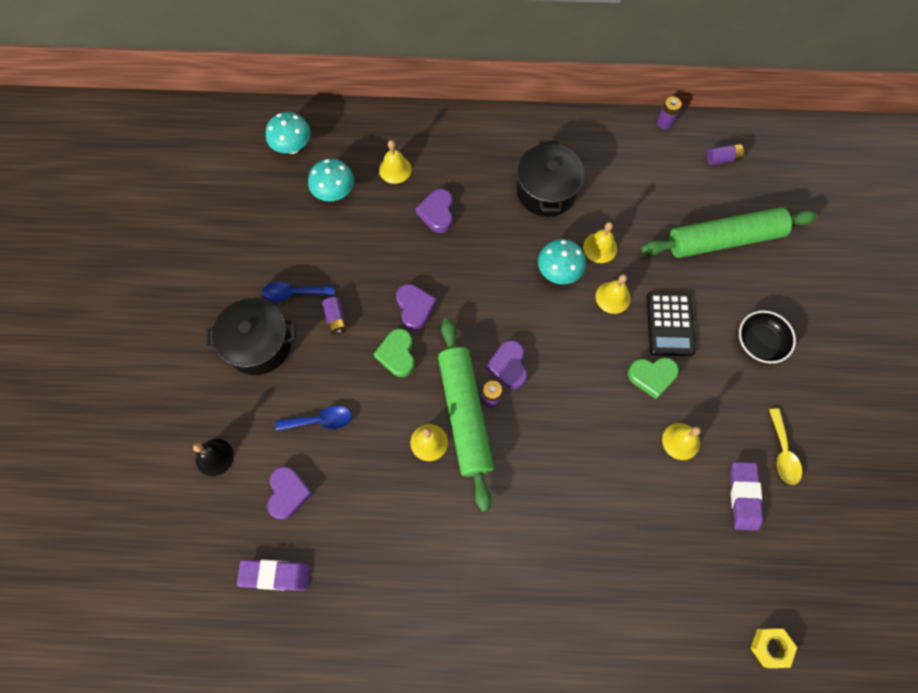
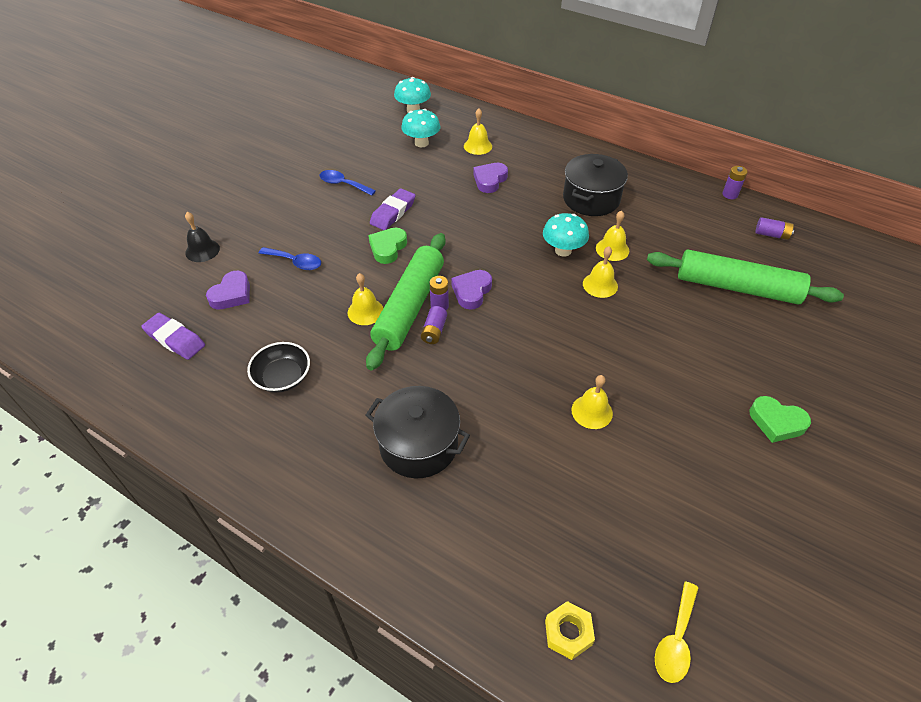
camera: 30 degrees right, 20 degrees down
black pot [205,298,296,375] -> black pot moved to [365,386,470,478]
purple battery [322,297,347,335] -> purple battery moved to [421,306,447,344]
purple heart [396,284,437,331] -> none
green heart [628,357,679,399] -> green heart moved to [750,396,811,443]
black calculator [647,292,696,356] -> none
purple eraser [730,462,763,530] -> purple eraser moved to [370,188,416,230]
black bowl [739,311,796,363] -> black bowl moved to [247,342,310,392]
yellow spoon [769,408,802,485] -> yellow spoon moved to [655,582,698,683]

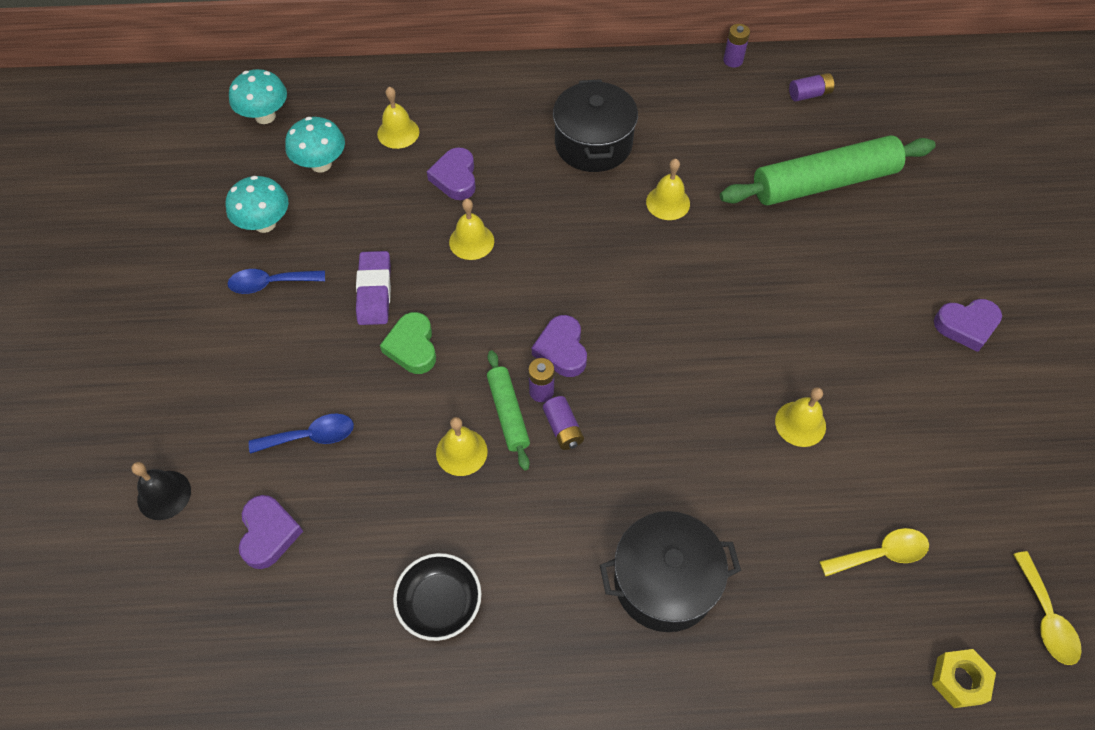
camera: 35 degrees left, 10 degrees up
purple eraser [141,313,205,360] -> none
green rolling pin [366,233,446,371] -> green rolling pin [487,350,530,471], size x0.51
turquoise mushroom [543,213,589,257] -> turquoise mushroom moved to [226,176,288,233]
yellow bell [583,246,618,298] -> yellow bell moved to [449,199,494,260]
green heart [750,396,811,443] -> purple heart [934,299,1002,352]
none -> yellow spoon [820,528,929,577]

